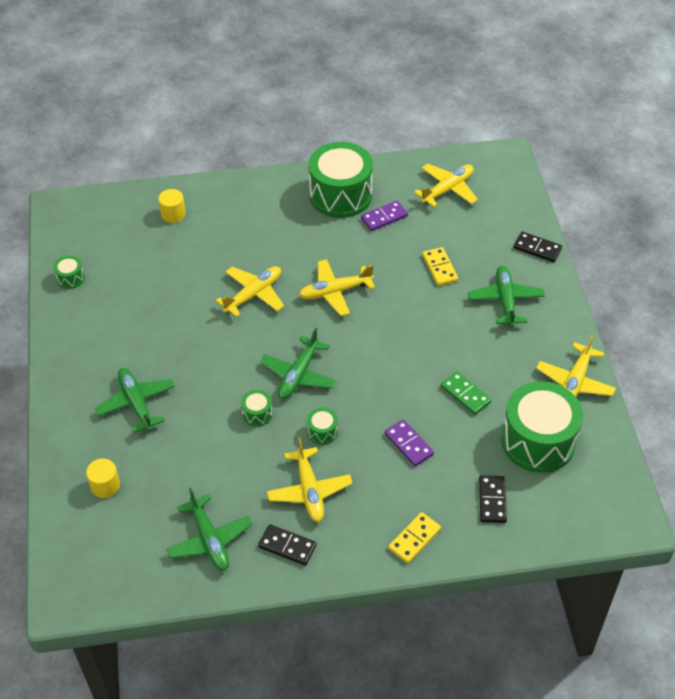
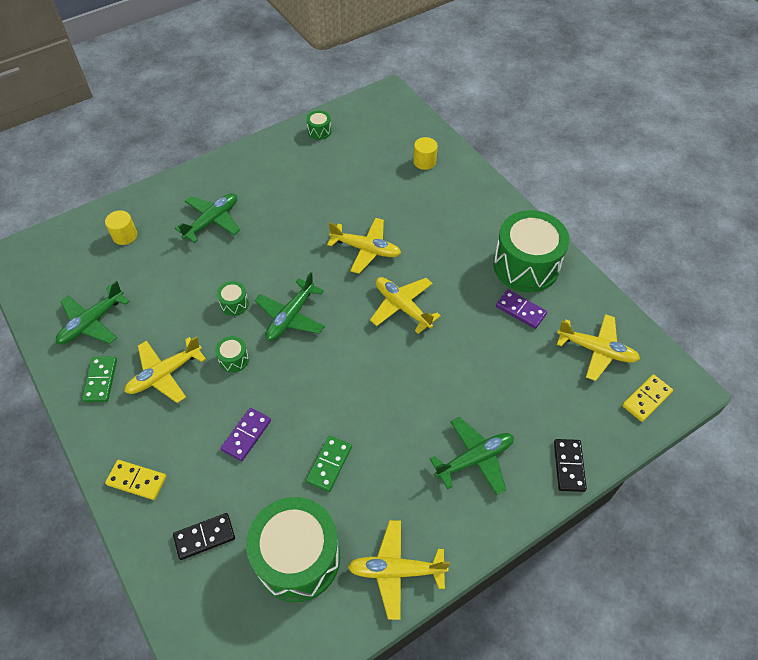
camera: 65 degrees right, 5 degrees up
black domino [258,524,317,566] -> green domino [82,356,117,402]
green plane [260,328,336,399] -> green plane turned 60 degrees counterclockwise [255,272,325,341]
yellow domino [423,247,458,286] -> yellow domino moved to [622,374,673,422]

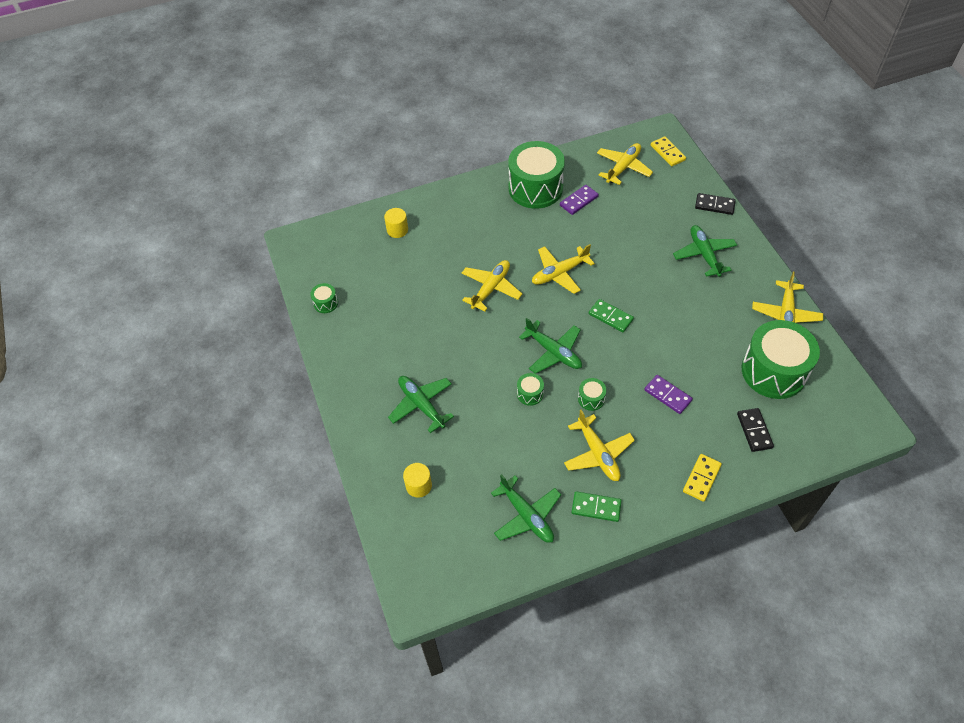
camera: 75 degrees left, 0 degrees up
green domino [306,436,352,492] -> green domino moved to [589,299,634,332]

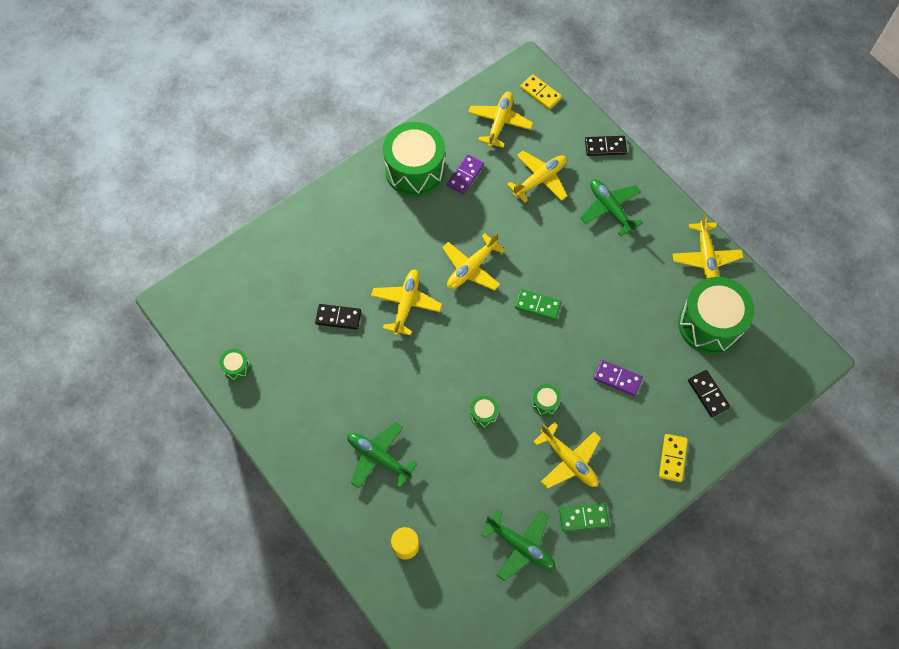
camera: 20 degrees left, 10 degrees up
yellow cylinder [384,208,408,238] -> none
green plane [519,318,582,374] -> none
none -> black domino [315,304,361,330]
none -> yellow plane [507,151,567,203]

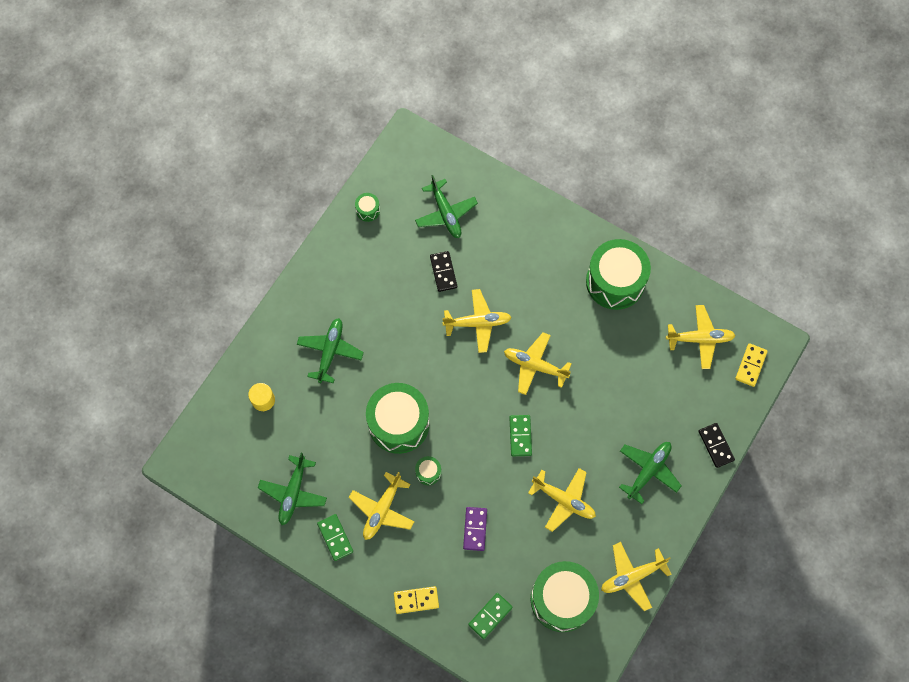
camera: 70 degrees right, 5 degrees up
purple domino [447,155,484,194] -> none
green drum [470,395,498,428] -> green drum [366,383,430,454], size x2.41
yellow plane [507,151,567,203] -> yellow plane moved to [528,468,596,532]
black domino [688,370,730,417] -> green domino [468,593,513,639]
none -> green plane [415,175,478,238]

